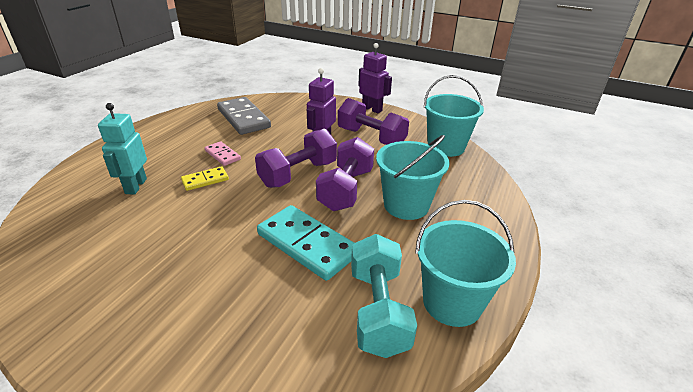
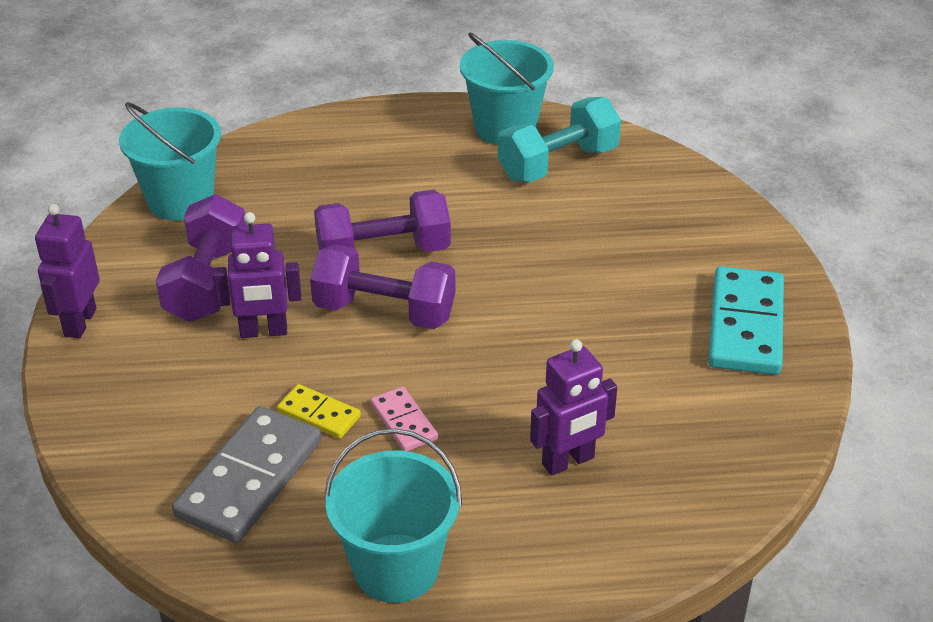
camera: 120 degrees left, 5 degrees up
turquoise robot [98,103,147,195] -> purple robot [530,339,617,475]
yellow domino [181,166,229,191] -> yellow domino moved to [277,384,361,439]
pink domino [205,141,241,166] -> pink domino turned 45 degrees counterclockwise [371,386,438,451]
turquoise domino [257,205,354,281] -> turquoise domino moved to [708,266,784,375]
turquoise bucket [376,135,450,220] -> turquoise bucket moved to [324,428,462,603]

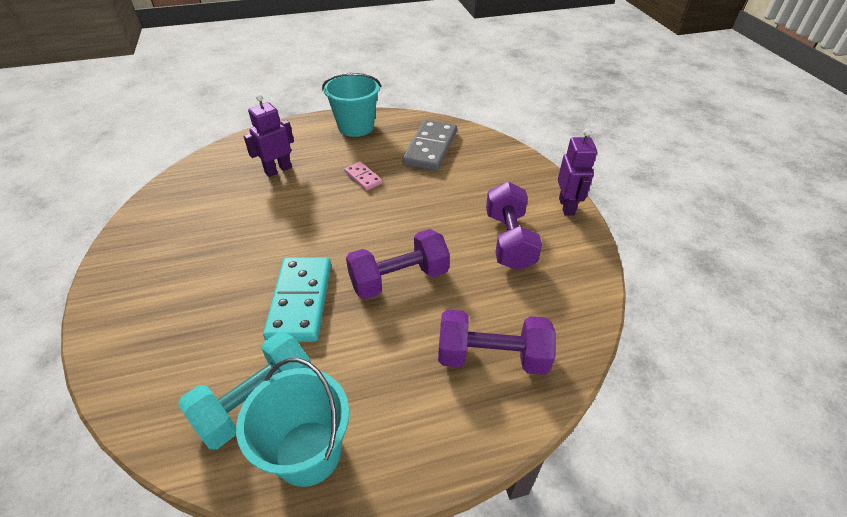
camera: 170 degrees right, 5 degrees up
turquoise bucket [119,102,221,221] -> none
purple robot [213,212,302,338] -> none
yellow domino [277,384,361,439] -> none
purple dumbbell [310,244,455,329] -> purple dumbbell moved to [438,309,556,375]
turquoise domino [708,266,784,375] -> turquoise domino moved to [263,257,331,342]

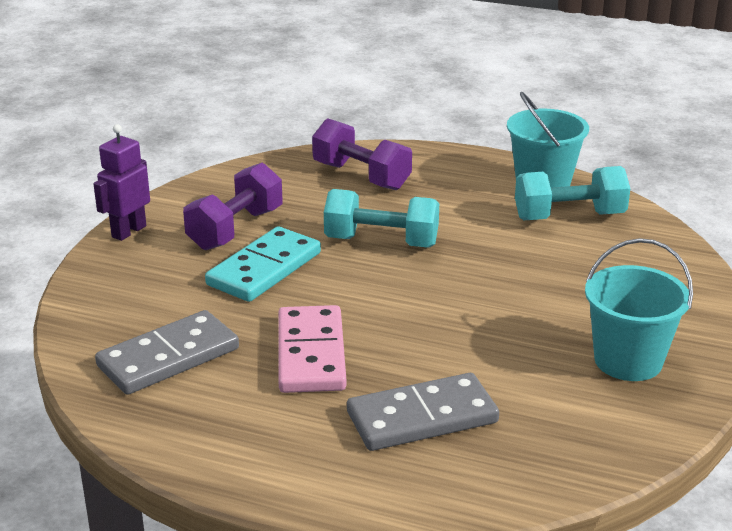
camera: 145 degrees left, 15 degrees down
purple robot [243,94,294,177] -> grey domino [347,373,499,451]
turquoise domino [263,257,331,342] -> turquoise domino moved to [205,226,321,302]
turquoise bucket [322,73,381,137] -> turquoise bucket moved to [585,238,693,381]
pink domino [344,162,383,191] -> pink domino [278,305,346,393], size x1.94
purple dumbbell [346,229,450,299] -> turquoise dumbbell [324,189,439,247]

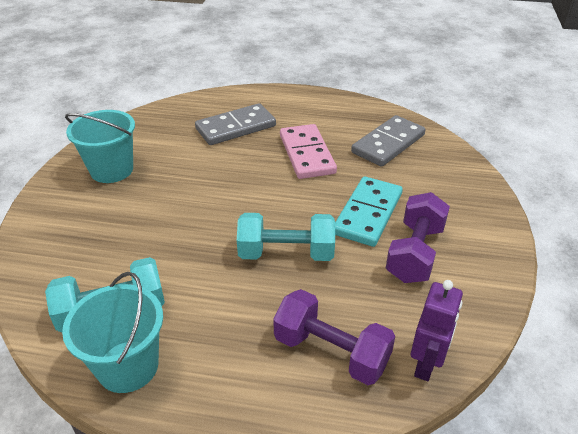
camera: 170 degrees right, 10 degrees up
purple robot [93,124,150,241] -> purple robot moved to [411,280,463,381]

